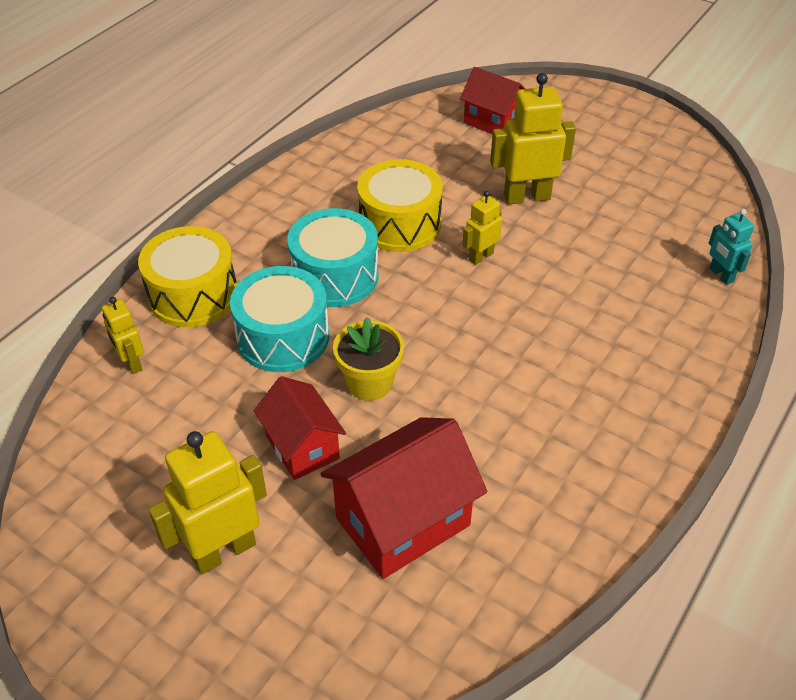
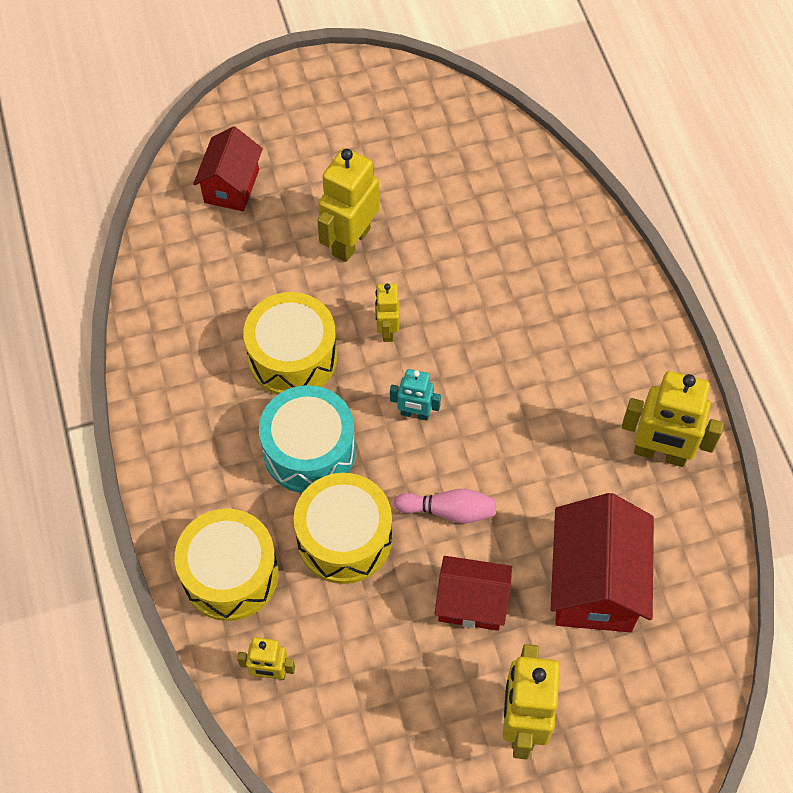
camera: 50 degrees left, 15 degrees up
turquoise drum [230,266,329,372] -> yellow drum [294,473,392,584]
yellow flower pot [333,317,404,401] -> pink bowling pin [394,489,496,524]
red house [460,67,525,134] -> red house turned 60 degrees counterclockwise [193,126,263,211]
turquoise robot [709,209,754,285] -> turquoise robot moved to [390,369,441,421]
none -> yellow robot [622,371,724,467]

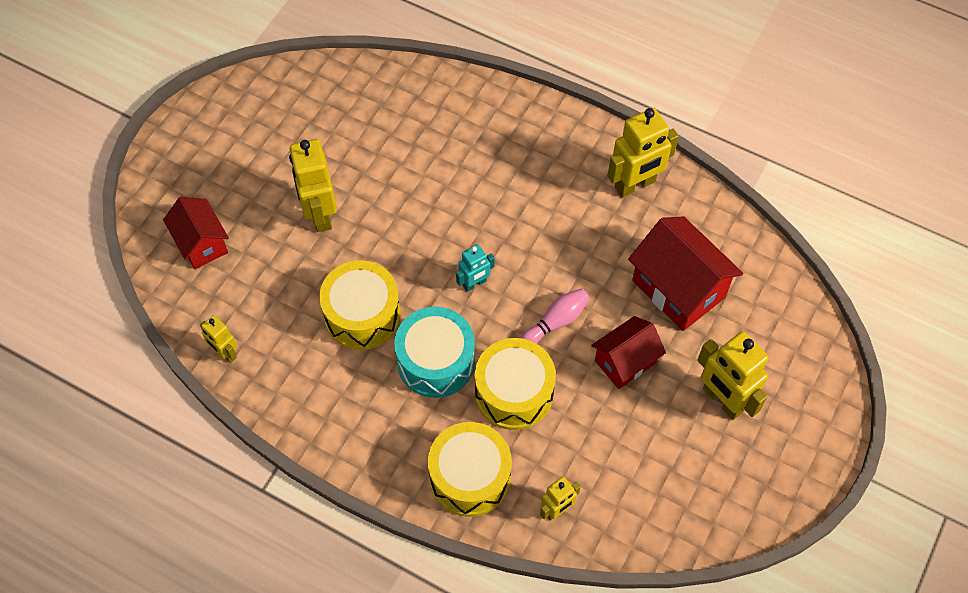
camera: 45 degrees left, 0 degrees up
yellow robot [375,283,399,342] -> yellow robot moved to [200,315,238,363]

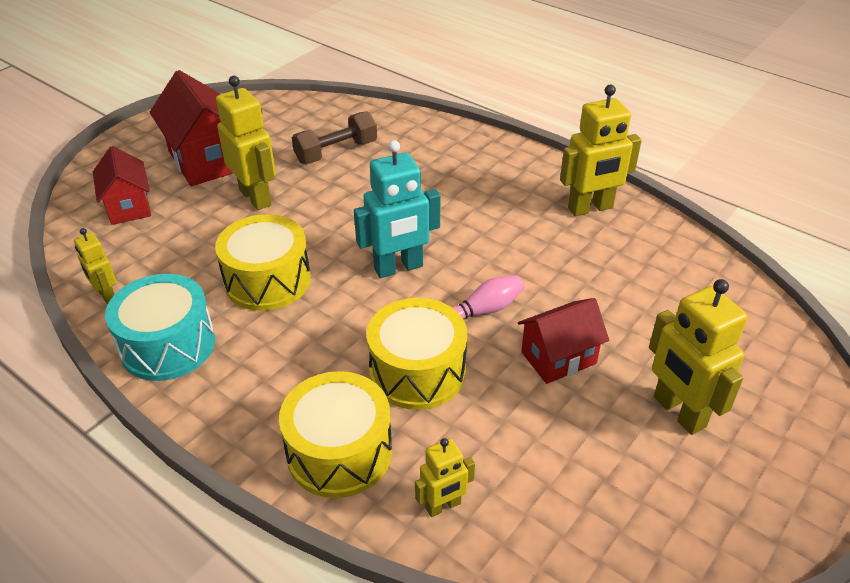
camera: 10 degrees right, 20 degrees down
yellow robot [289,139,337,232] -> yellow robot turned 150 degrees clockwise [216,76,276,210]
turquoise drum [394,307,475,398] -> turquoise drum moved to [105,274,215,381]
turquoise robot [456,244,495,292] -> turquoise robot [354,140,440,278], size x1.80
red house [628,216,743,331] -> red house moved to [150,70,233,186]
none -> brown dumbbell [292,111,377,164]

